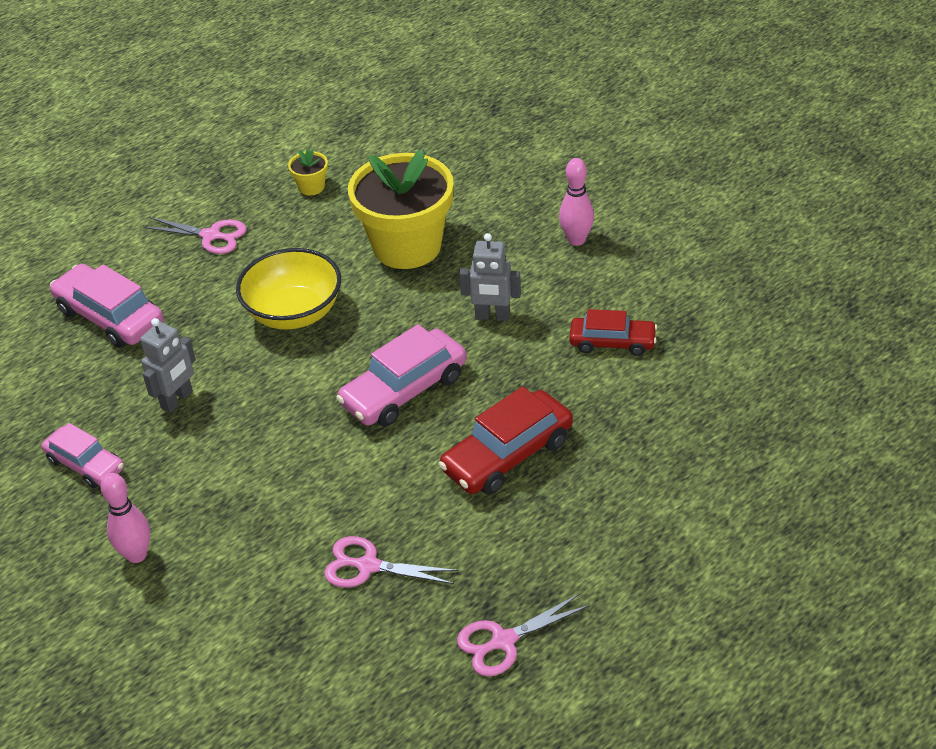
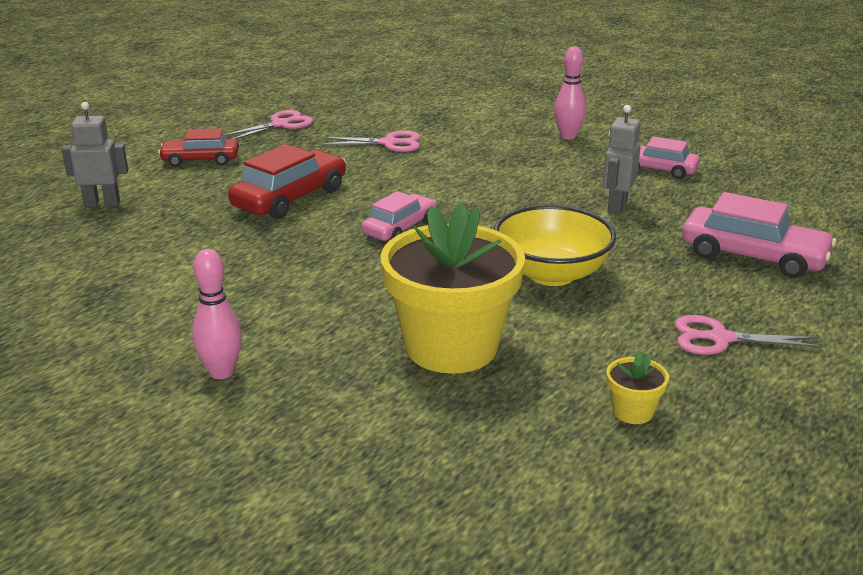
camera: 165 degrees right, 15 degrees down
pink car [336,324,467,426] -> pink car [362,191,437,241], size x0.65
grey robot [459,233,521,321] -> grey robot moved to [62,102,128,207]
red car [569,309,657,356] -> red car moved to [158,128,239,167]

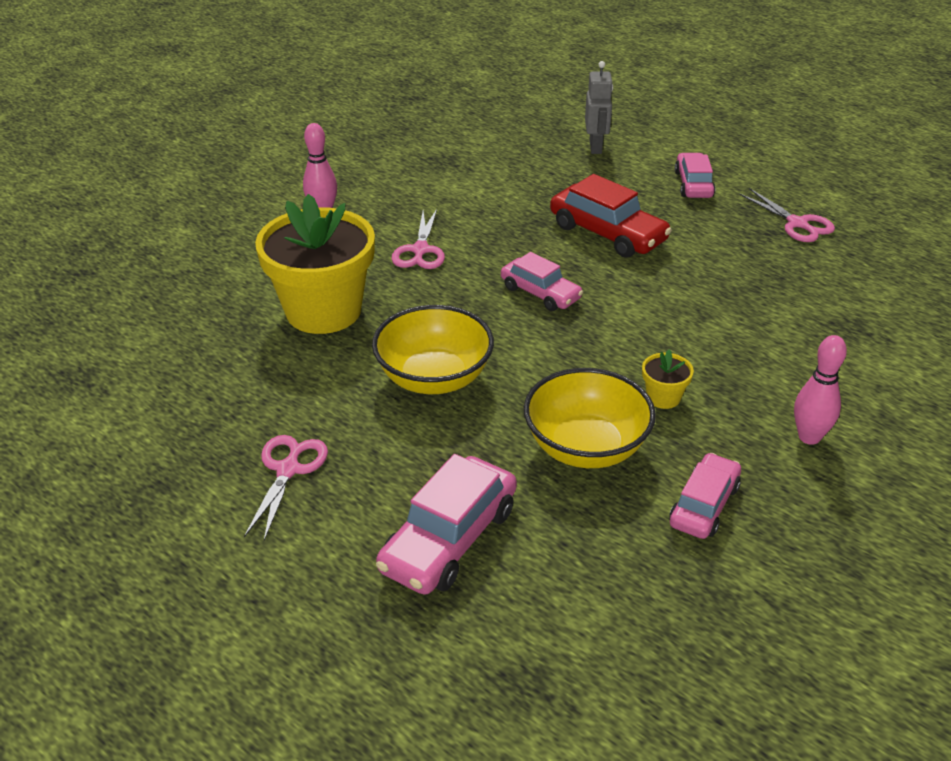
camera: 95 degrees right, 10 degrees up
red car [158,128,239,167] -> pink car [675,153,715,198]
pink scissors [320,131,420,152] -> pink scissors moved to [392,209,445,269]
grey robot [603,105,641,215] -> yellow bowl [524,368,656,468]
yellow flower pot [606,351,669,424] -> yellow flower pot moved to [642,350,694,409]

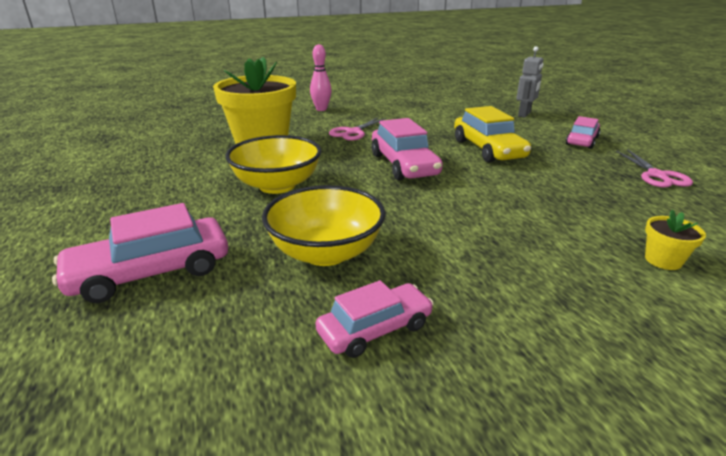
camera: 30 degrees right, 10 degrees down
pink scissors [244,435,328,541] -> none
pink car [501,252,583,311] -> pink car [371,118,443,180], size x1.55
red car [550,174,672,258] -> yellow car [454,106,531,163]
yellow flower pot [642,350,694,409] -> yellow flower pot moved to [645,209,706,270]
pink bowling pin [794,335,847,445] -> none

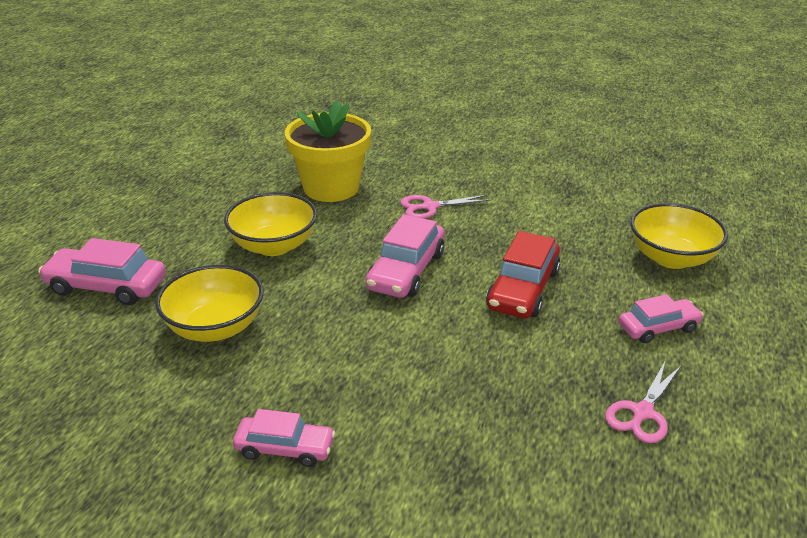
camera: 40 degrees right, 5 degrees up
pink bowling pin [310,44,332,111] -> none
pink car [316,280,434,358] -> pink car moved to [233,409,335,467]
yellow car [454,106,531,163] -> red car [486,231,560,318]
grey robot [516,46,544,118] -> yellow bowl [630,203,728,269]
yellow flower pot [645,209,706,270] -> none

